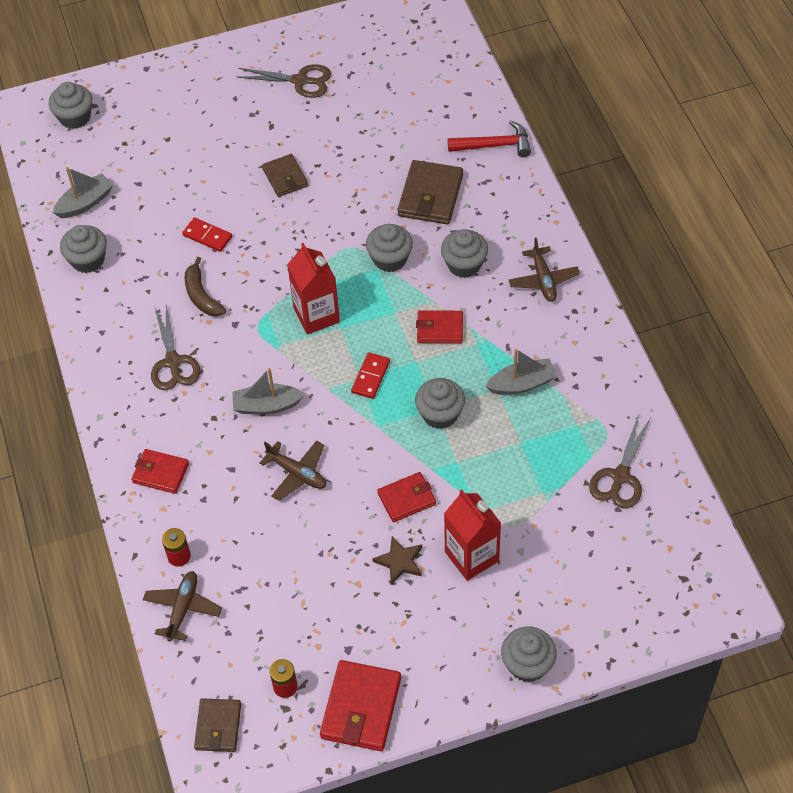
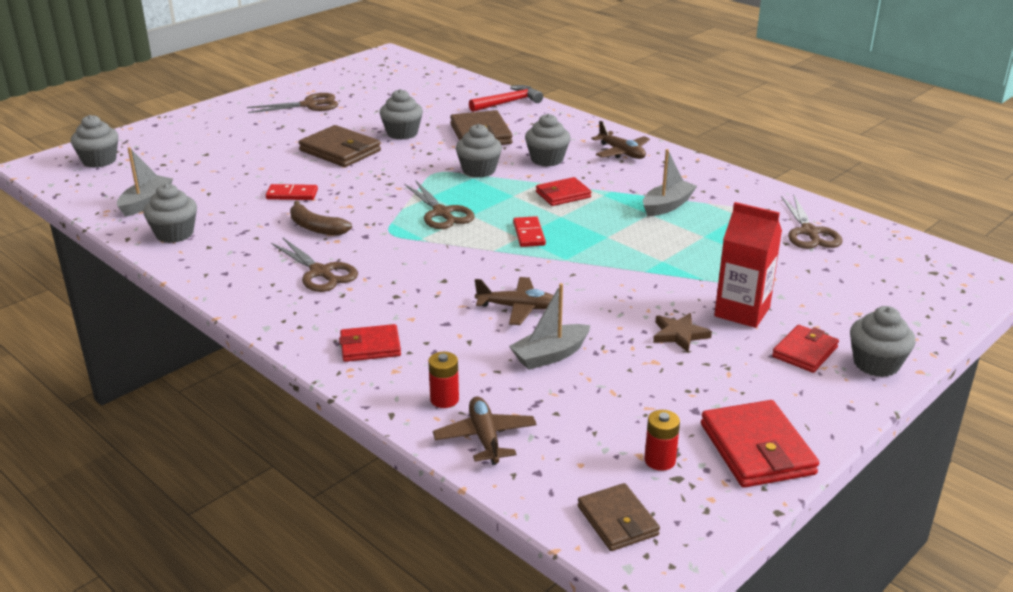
camera: 30 degrees left, 25 degrees down
grey boat [232,368,304,414] -> grey boat moved to [509,283,591,370]
brown wallet [262,154,308,197] -> brown wallet [299,125,381,167], size x1.57
red carton [287,243,340,335] -> brown scissors [405,180,475,229]
red wallet [377,472,436,522] -> red wallet moved to [772,325,839,373]
grey cupcake [415,378,465,429] -> grey cupcake moved to [380,89,423,140]

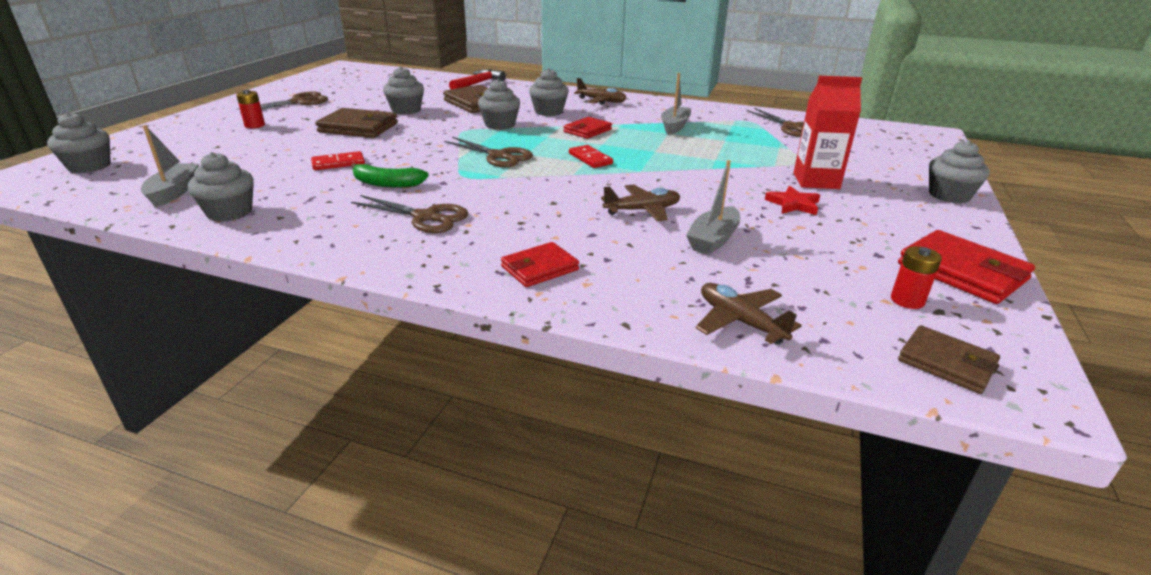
camera: 25 degrees left, 0 degrees up
brown banana [290,201,352,235] -> green banana [351,163,429,188]
red battery [428,352,459,408] -> red battery moved to [236,90,265,128]
brown star [653,313,712,352] -> red star [765,186,820,215]
red wallet [772,325,839,373] -> none

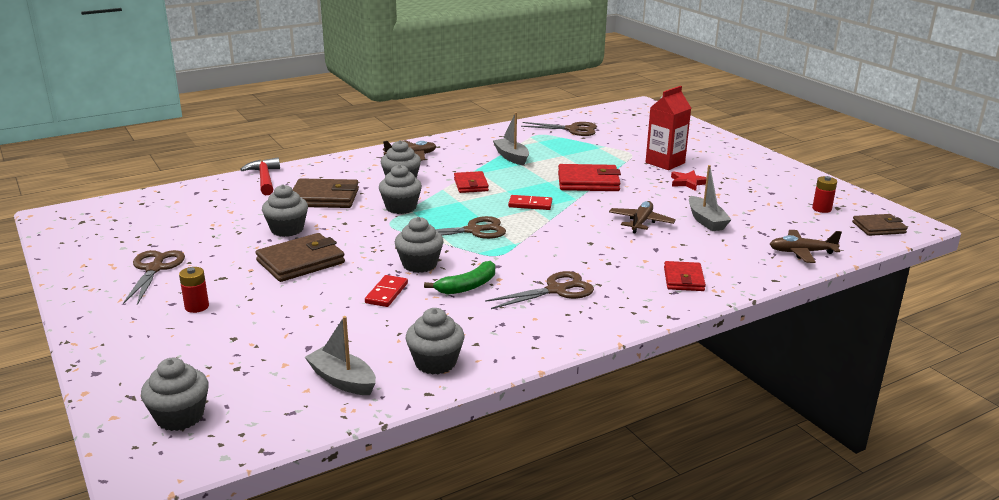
camera: 50 degrees left, 5 degrees down
red wallet [898,230,1035,304] -> red wallet moved to [558,164,621,191]
grey cupcake [929,140,990,203] -> grey cupcake moved to [395,217,444,273]

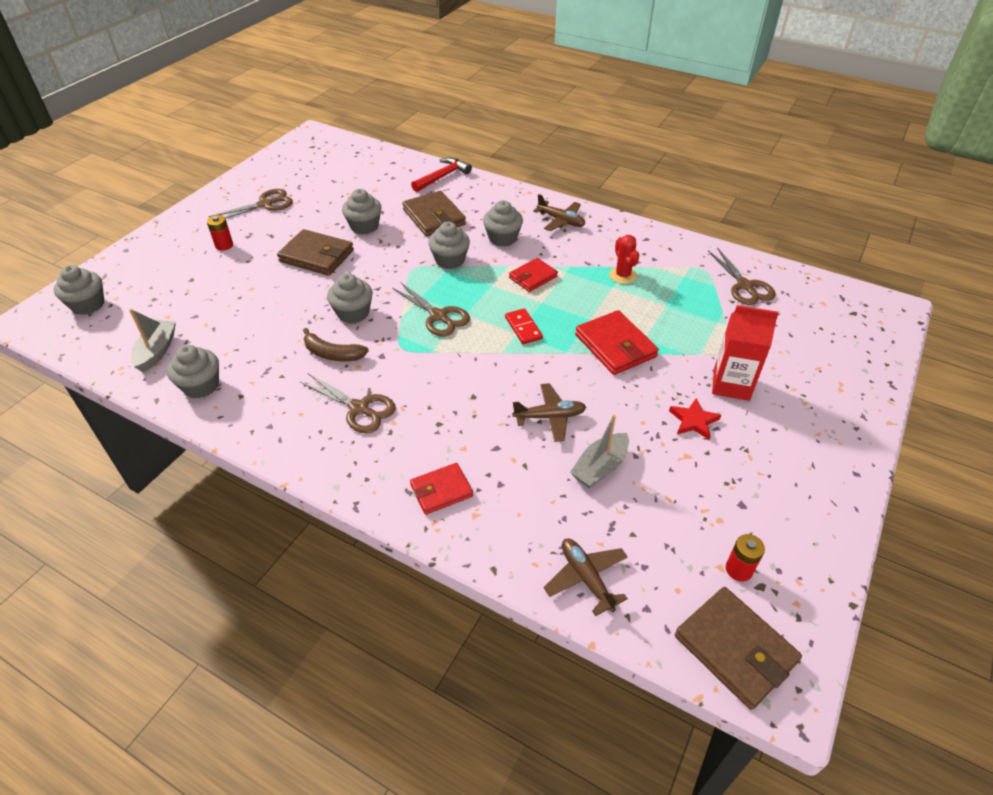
camera: 60 degrees right, 20 degrees up
red domino [365,275,408,307] -> none
green banana [424,261,495,294] -> brown banana [303,328,369,361]
grey boat [493,112,529,166] -> red cactus [609,235,639,284]
brown wallet [852,214,908,236] -> brown wallet [675,587,802,710], size x1.57

